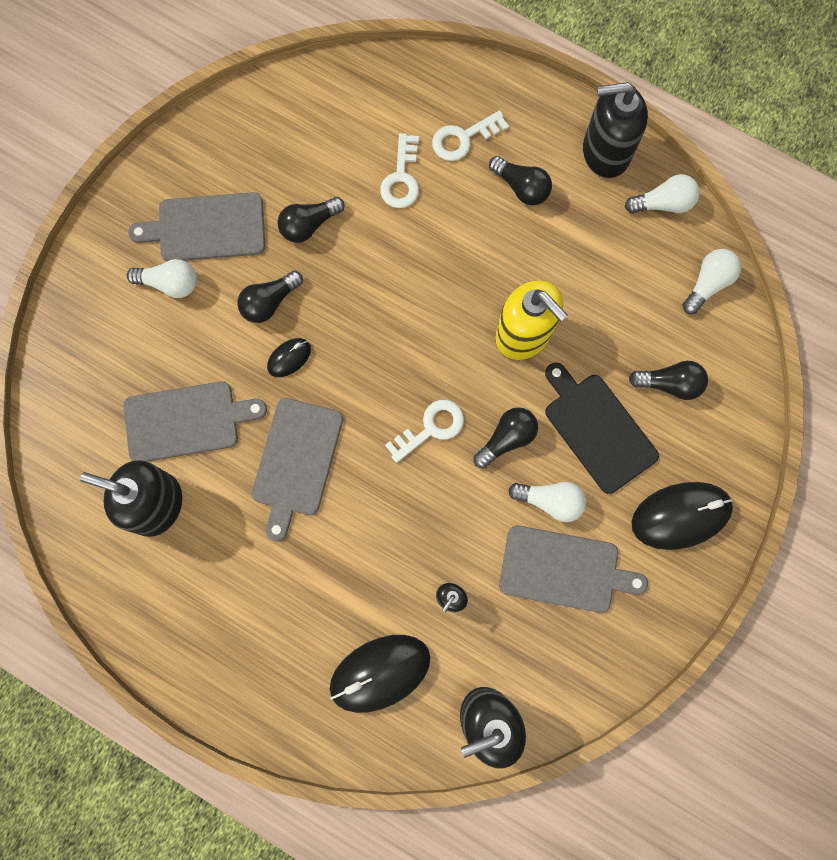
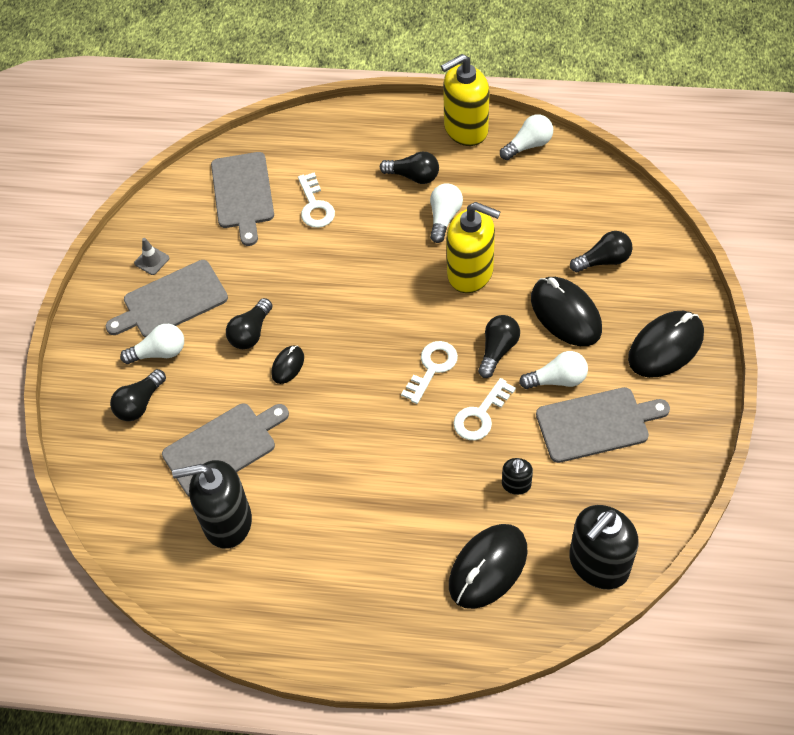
camera: 20 degrees left, 20 degrees down
grey cutting board [252,398,343,542] -> grey cutting board moved to [211,152,274,246]
black light bulb [277,197,345,243] -> black light bulb moved to [110,369,166,421]
white key [432,110,509,161] -> white key moved to [454,378,516,440]
black cutting board [545,362,659,494] -> black mouse [531,277,602,346]
black soap dispenser [583,82,648,178] -> yellow soap dispenser [441,54,489,146]
white light bulb [683,249,741,314] -> white light bulb moved to [430,183,463,243]
none -> grey traffic cone [134,238,169,275]

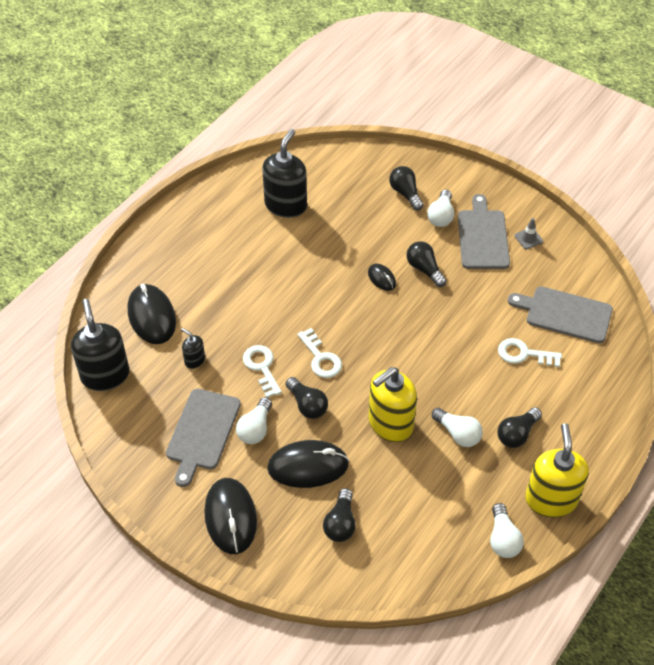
camera: 115 degrees right, 5 degrees down
grey cutting board [162,403,289,497] -> none

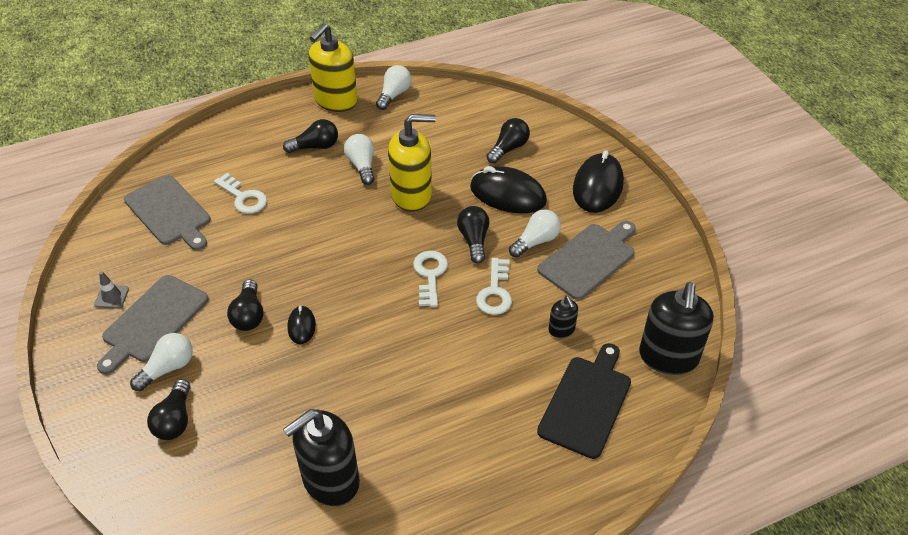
camera: 150 degrees left, 5 degrees down
black mouse [128,284,176,344] -> black cutting board [537,343,631,459]

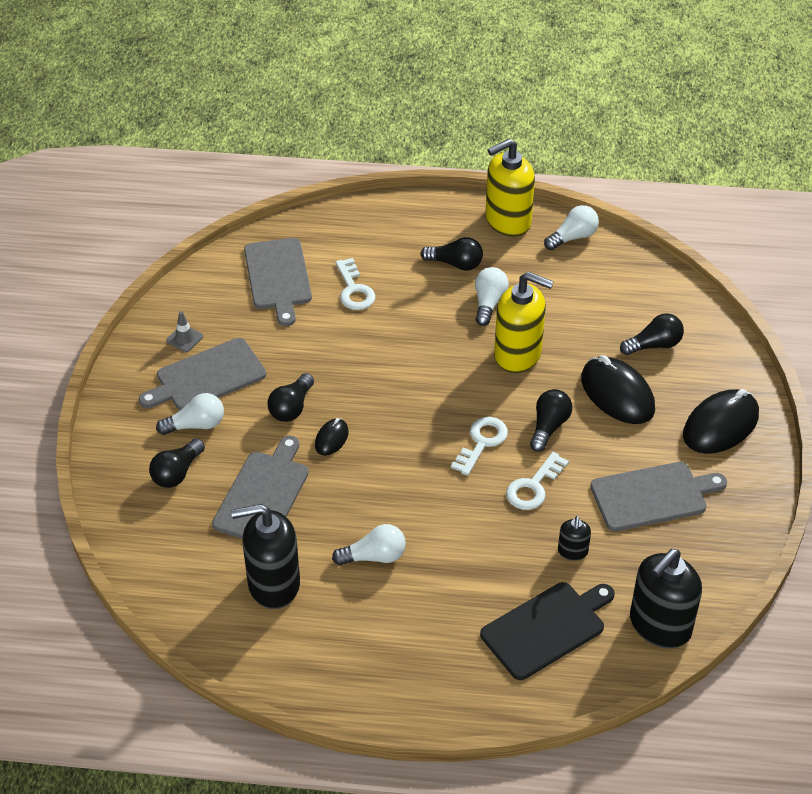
camera: 30 degrees right, 0 degrees up
white light bulb [509,210,561,258] -> white light bulb moved to [332,524,406,565]
none -> grey cutting board [212,436,309,539]

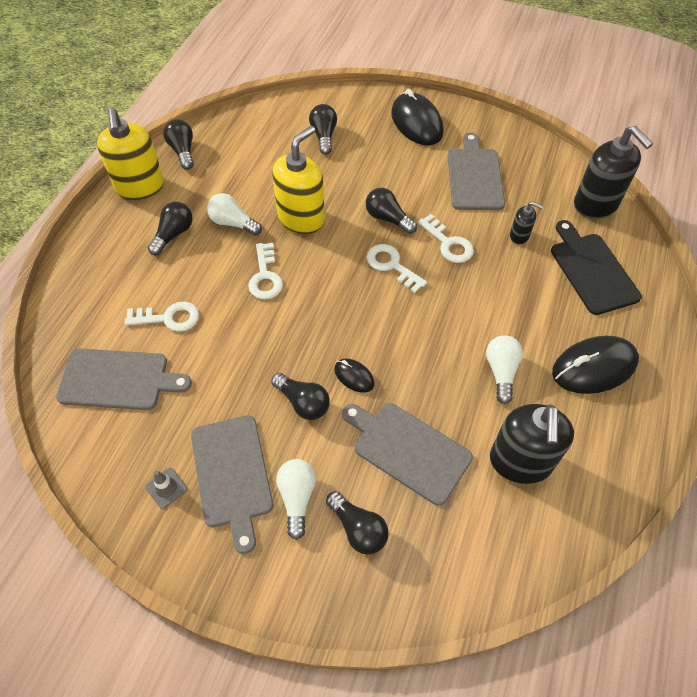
camera: 75 degrees left, 10 degrees up
white light bulb [544,205,599,250] -> black light bulb [163,119,194,170]
black mouse [581,355,655,424] -> black mouse moved to [552,336,639,394]
none -> white key [248,243,283,299]

